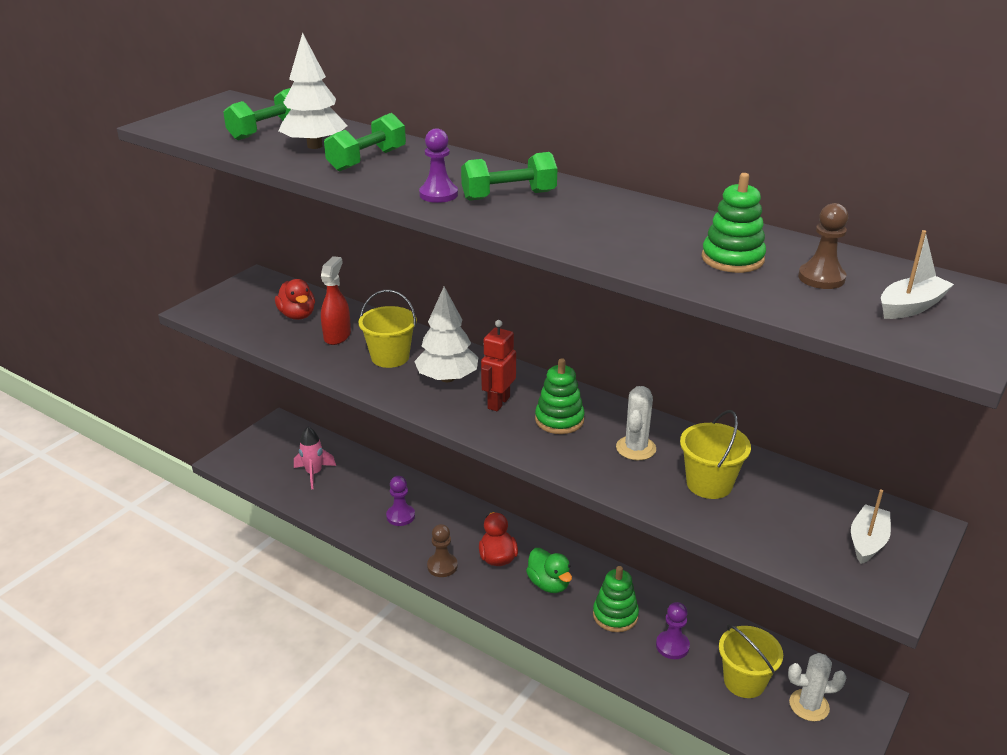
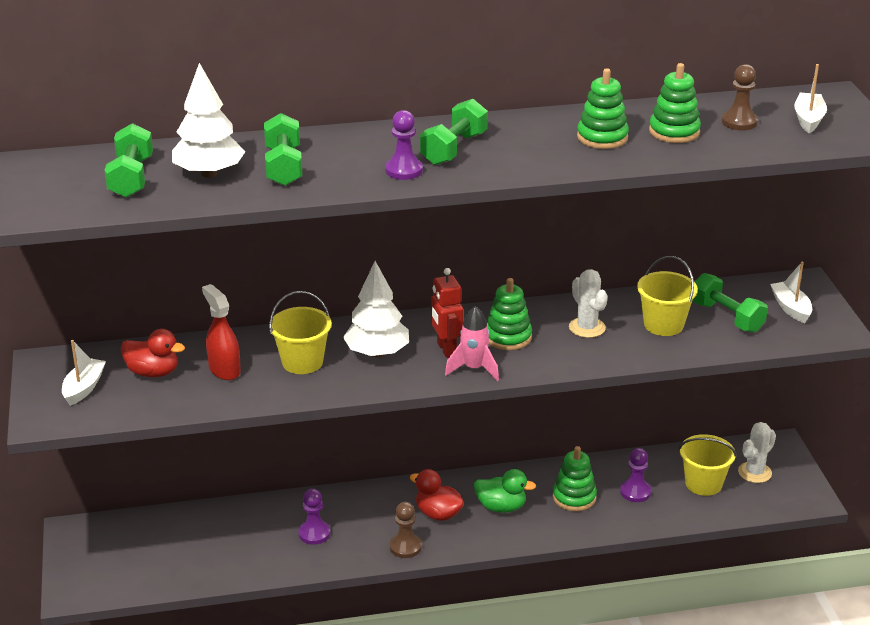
camera: 45 degrees left, 0 degrees up
pink rocket [294,427,336,489] -> pink rocket moved to [445,306,499,381]
none -> white boat [62,340,106,406]
none -> green stacking toy [577,68,629,149]
none -> green dumbbell [692,273,768,333]

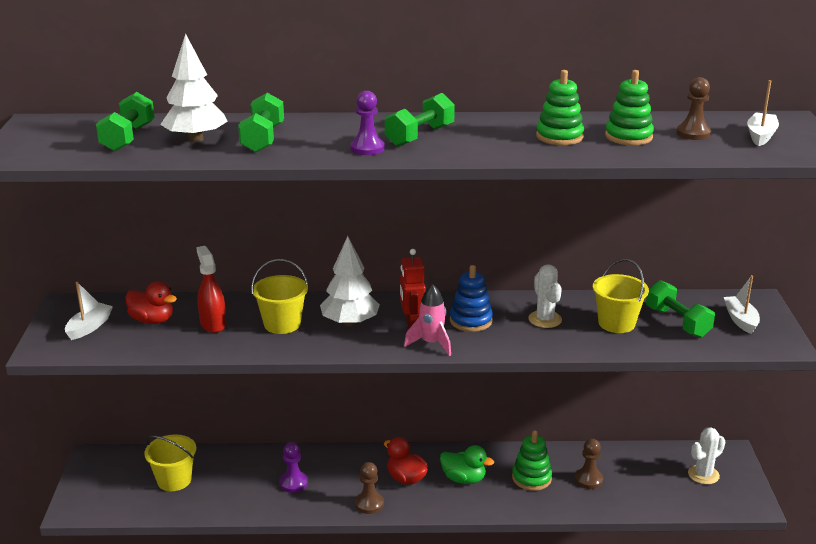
camera: 10 degrees right, 5 degrees down
green stacking toy [487,278,532,350] -> blue stacking toy [450,265,493,332]
purple pawn [620,448,651,502] -> brown pawn [575,439,603,489]
yellow bucket [679,434,737,496] -> yellow bucket moved to [144,434,196,491]

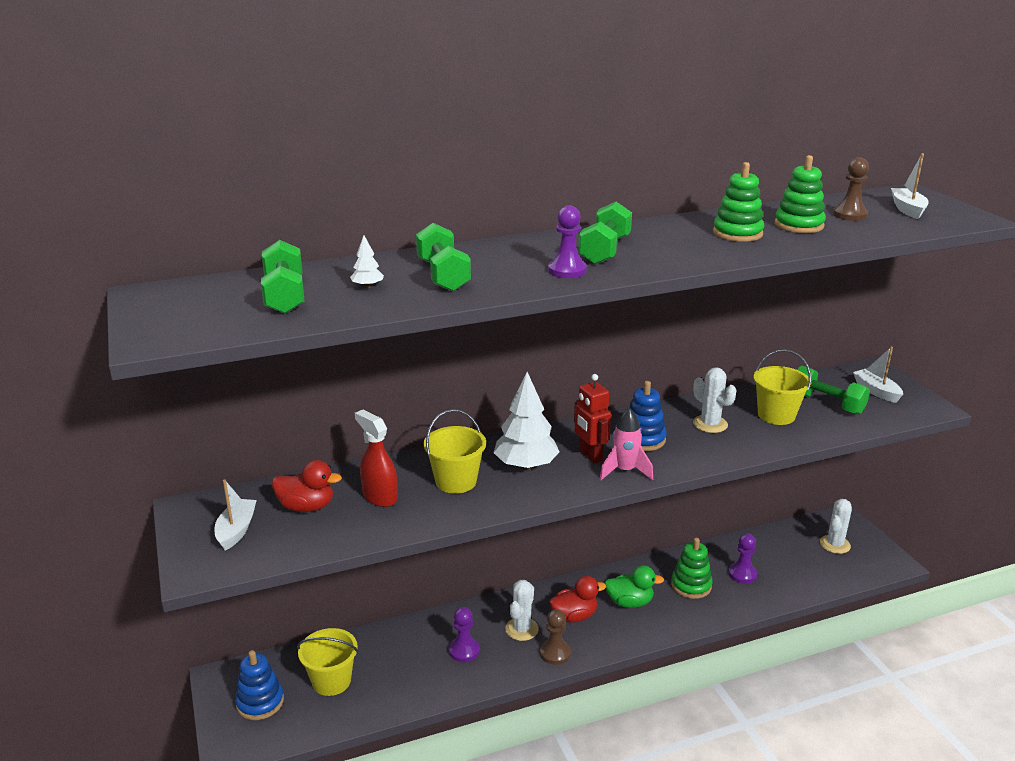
camera: 20 degrees left, 0 degrees up
white tree [160,34,227,142] -> white tree [350,236,384,288], size x0.43
red duck [384,437,428,485] -> red duck turned 135 degrees clockwise [549,576,606,623]
brown pawn [575,439,603,489] -> purple pawn [728,533,757,584]
none -> blue stacking toy [235,650,284,720]
none -> white cactus [505,580,539,641]

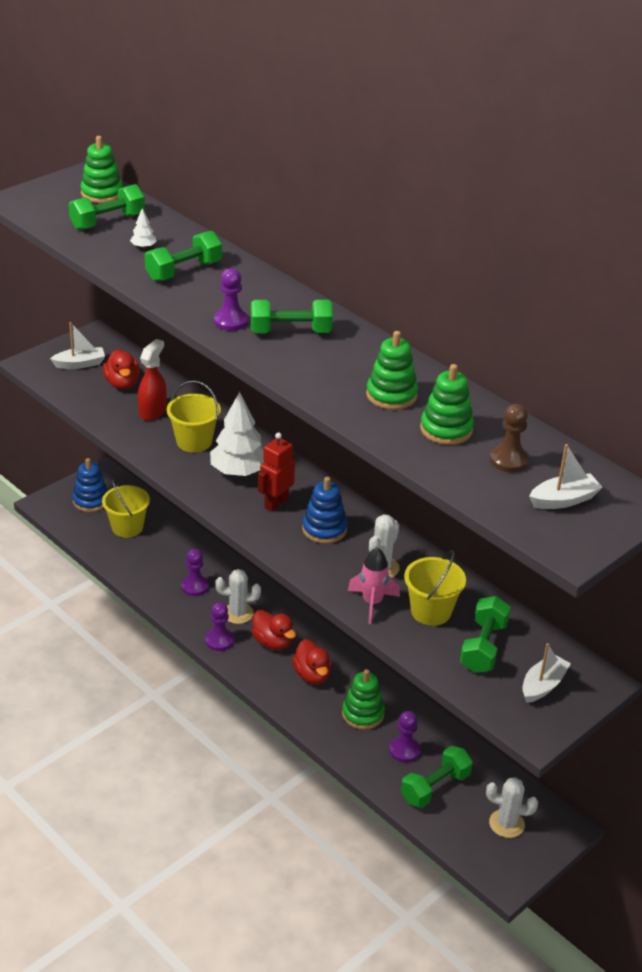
camera: 65 degrees right, 10 degrees up
brown pawn [540,609,571,665] -> purple pawn [205,602,234,651]
pink rocket [600,408,653,480] -> pink rocket moved to [348,548,400,624]
green duck [604,565,664,608] -> red duck [292,639,332,684]
none -> green stacking toy [80,136,123,203]
none -> green dumbbell [401,746,473,808]

